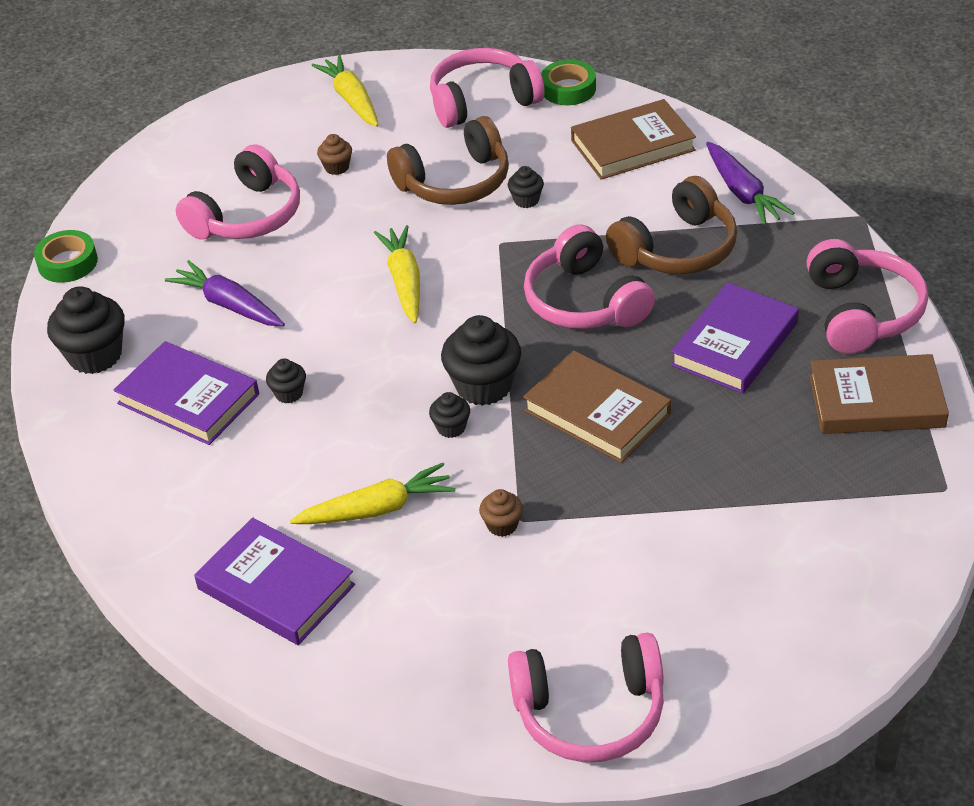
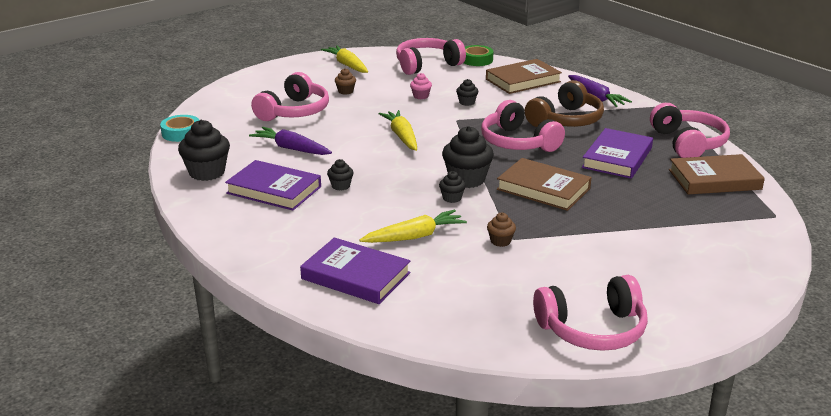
camera: 10 degrees left, 15 degrees down
green tape [34,230,98,283] -> turquoise tape [160,115,199,142]
brown headphones [387,116,509,205] -> pink cupcake [410,73,432,99]

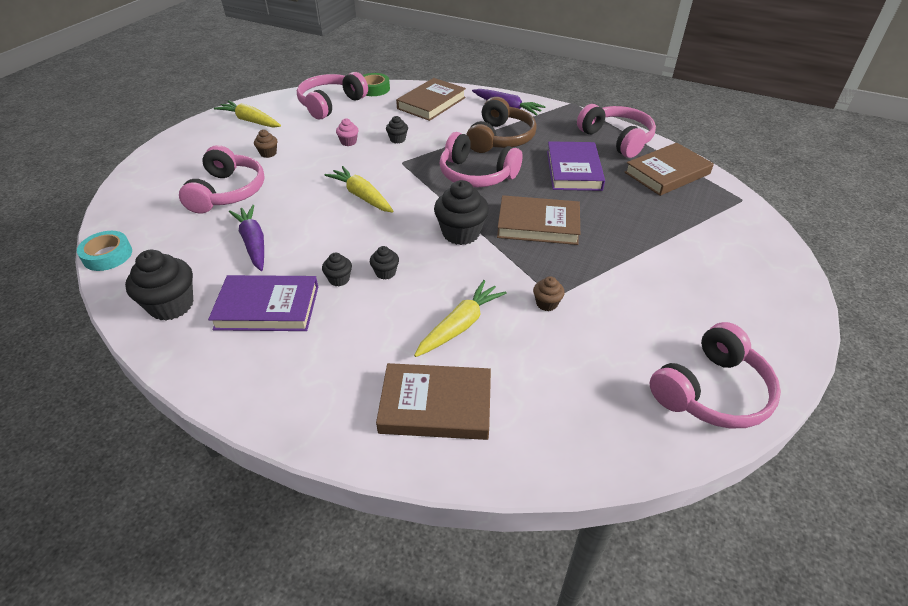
camera: 25 degrees left, 15 degrees up
purple carrot [249,127,332,155] -> purple carrot turned 60 degrees clockwise [229,205,264,271]
purple book [300,237,411,304] -> brown book [376,363,491,440]
black cupcake [439,171,466,203] -> black cupcake moved to [370,246,399,280]

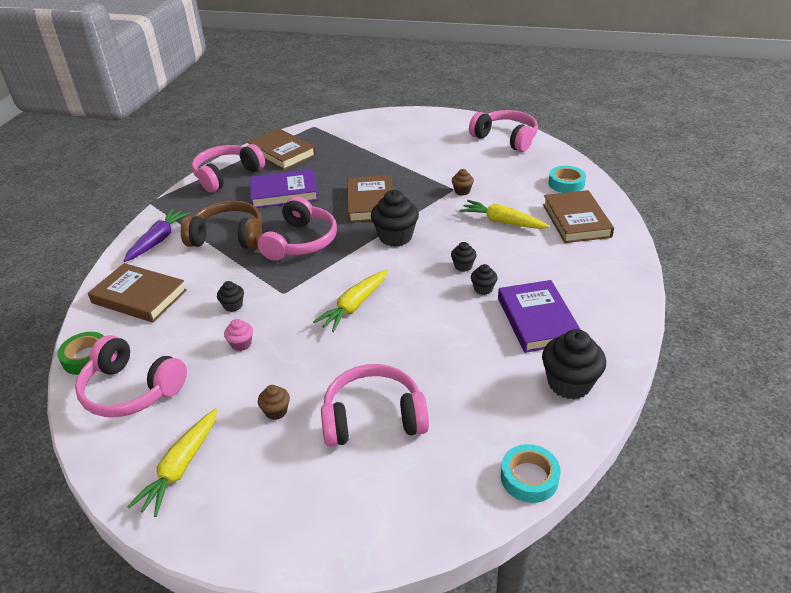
camera: 100 degrees left, 5 degrees down
purple carrot [229,205,264,271] -> none
none -> turquoise tape [548,166,586,193]

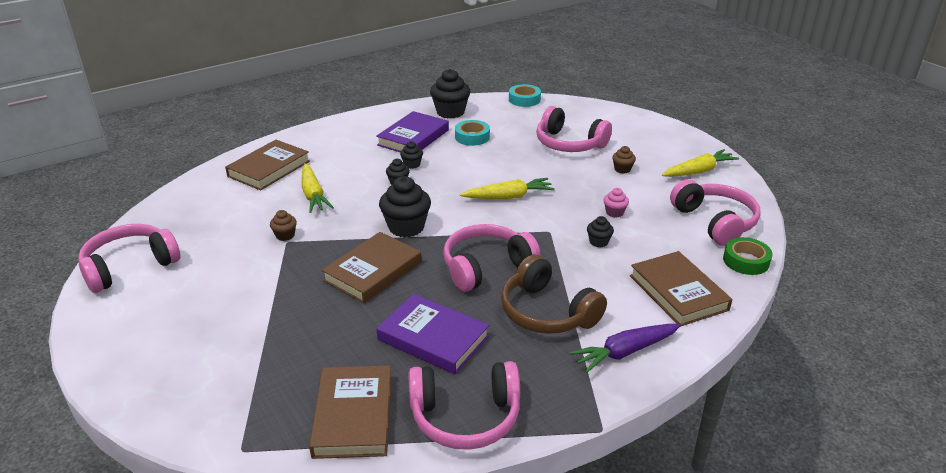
camera: 140 degrees left, 5 degrees down
pink headphones [469,110,538,152] -> pink headphones turned 60 degrees clockwise [78,224,180,293]
turquoise tape [548,166,586,193] -> turquoise tape moved to [455,120,490,146]

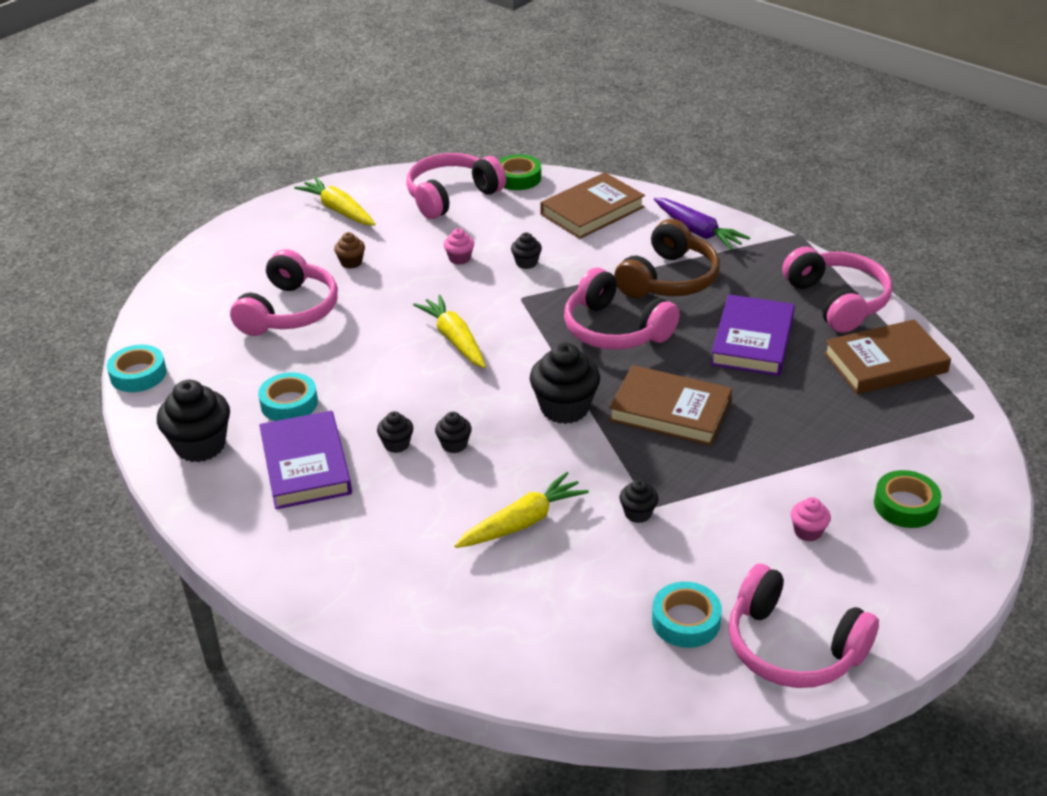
camera: 105 degrees left, 5 degrees up
brown book [225,140,310,190] -> none
brown cupcake [270,210,297,241] -> black cupcake [619,479,658,523]
purple book [376,111,449,152] -> purple book turned 60 degrees clockwise [259,411,352,509]
none -> turquoise tape [652,582,722,648]
none -> pink cupcake [791,497,831,542]
none -> green tape [874,470,942,528]

